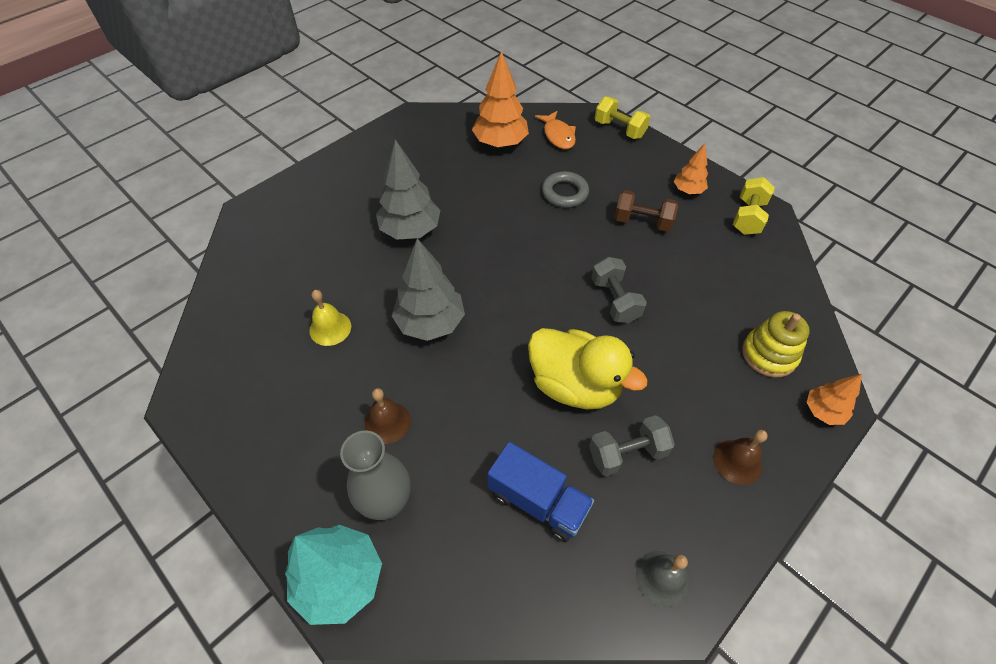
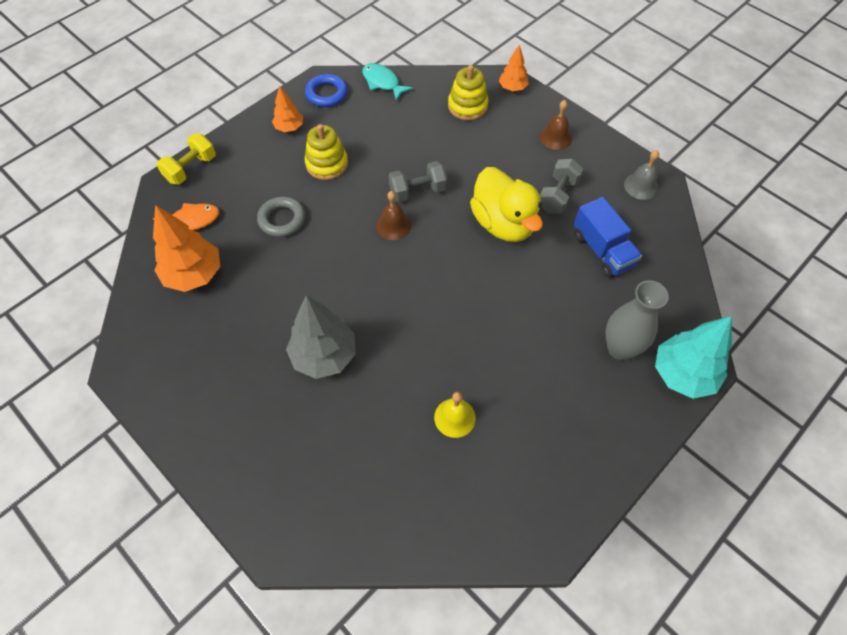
camera: 90 degrees left, 5 degrees up
brown bell [365,388,411,444] -> brown bell moved to [376,191,411,240]
grey tree [392,238,465,341] -> none
blue truck [488,442,594,542] -> blue truck turned 120 degrees clockwise [574,197,642,278]
yellow duck [528,328,648,409] -> yellow duck turned 120 degrees clockwise [470,167,543,242]
grey dumbbell [589,415,675,476] -> grey dumbbell turned 45 degrees clockwise [540,159,583,214]
brown dumbbell [614,190,678,232] -> yellow stacking toy [304,124,348,180]
yellow dumbbell [733,177,775,235] -> blue ring [305,74,348,107]
none -> turquoise fish [362,63,413,101]

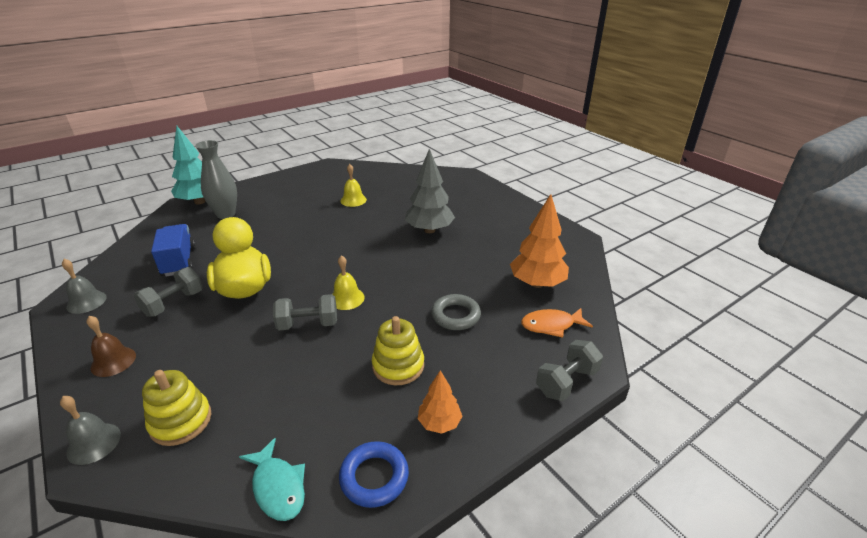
camera: 170 degrees left, 25 degrees down
yellow dumbbell [157,134,216,185] -> grey dumbbell [536,340,603,401]
brown bell [376,191,411,240] -> yellow bell [332,255,365,310]
orange tree [499,45,529,91] -> grey bell [60,396,121,465]

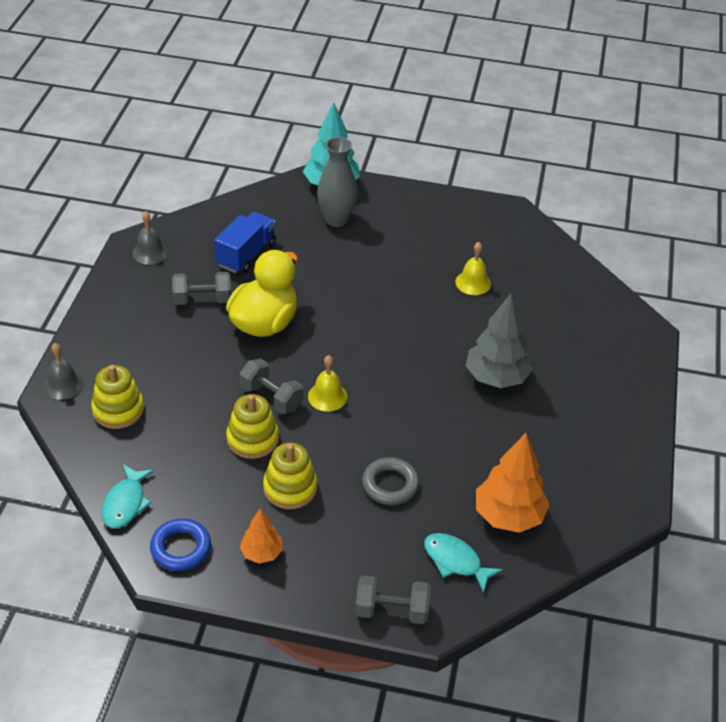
camera: 45 degrees right, 10 degrees up
brown bell [86,316,136,377] -> none
orange fish [521,308,593,338] -> turquoise fish [424,533,503,593]
none -> yellow stacking toy [226,394,279,459]

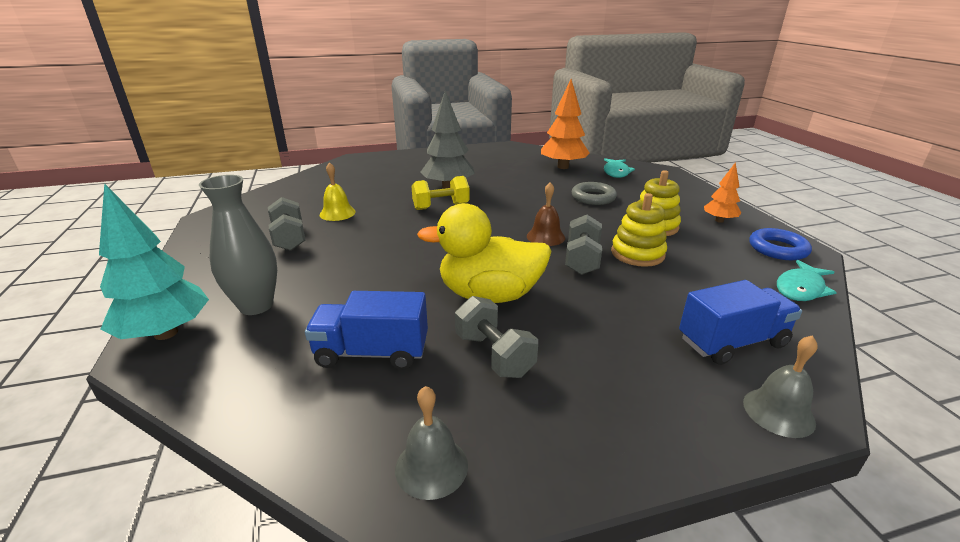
camera: 115 degrees left, 15 degrees down
yellow stacking toy [91,365,144,429] -> blue truck [679,280,802,365]
turquoise fish [102,464,154,528] -> turquoise fish turned 150 degrees clockwise [777,260,837,301]
yellow bell [308,355,347,411] -> brown bell [527,182,565,246]
grey dumbbell [355,575,431,624] -> grey dumbbell moved to [268,197,305,251]
none -> yellow dumbbell [411,176,470,210]

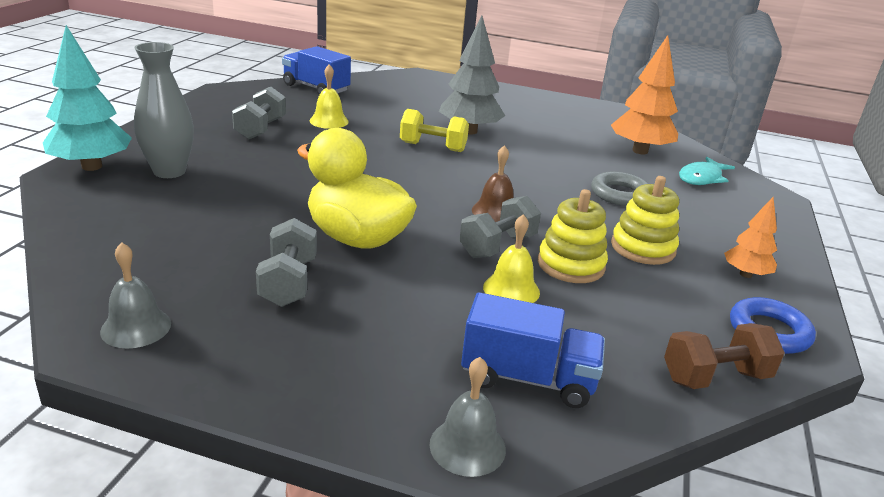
camera: 30 degrees right, 0 degrees up
blue truck [305,291,428,370] -> blue truck moved to [282,46,351,95]
turquoise fish [777,260,837,301] -> brown dumbbell [664,323,785,389]
none -> yellow bell [483,214,540,303]

